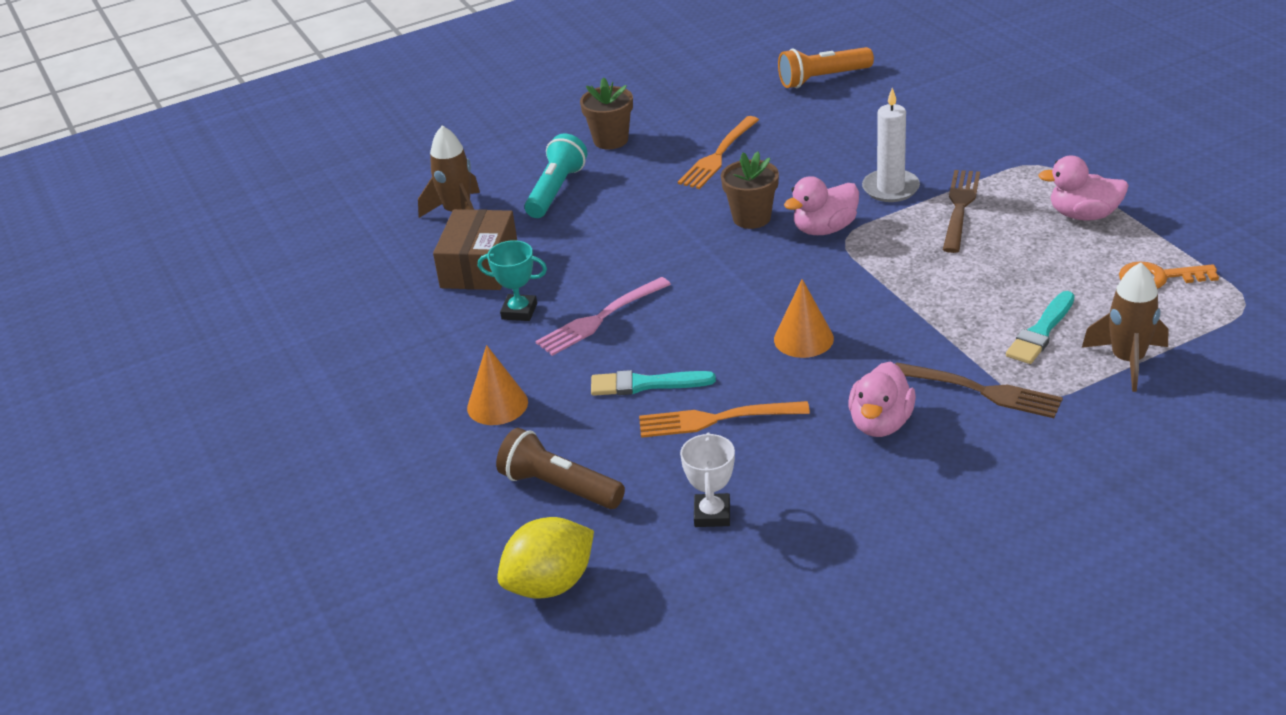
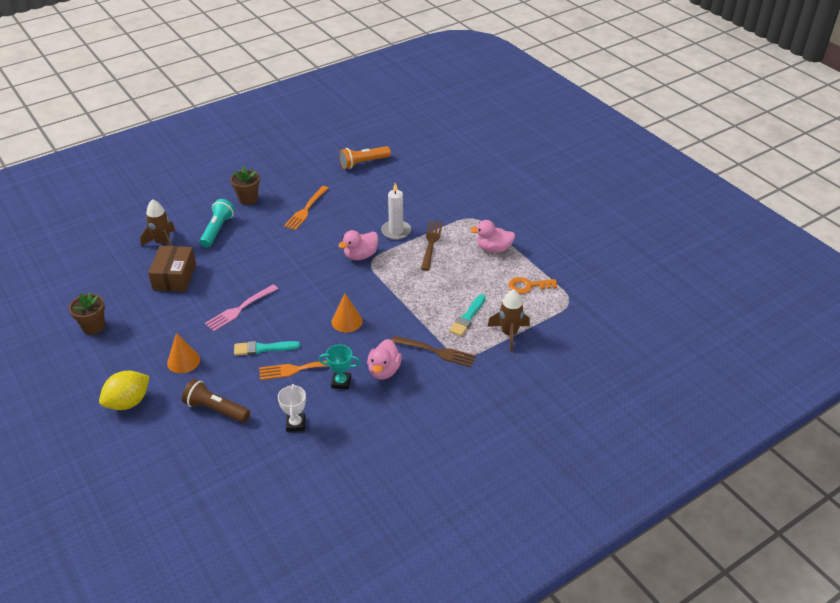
camera: 10 degrees left, 5 degrees up
turquoise trophy [478,240,547,321] -> turquoise trophy moved to [319,345,360,390]
yellow lemon [497,517,594,599] -> yellow lemon moved to [99,371,150,410]
brown flower pot [721,151,779,229] -> brown flower pot moved to [69,292,105,335]

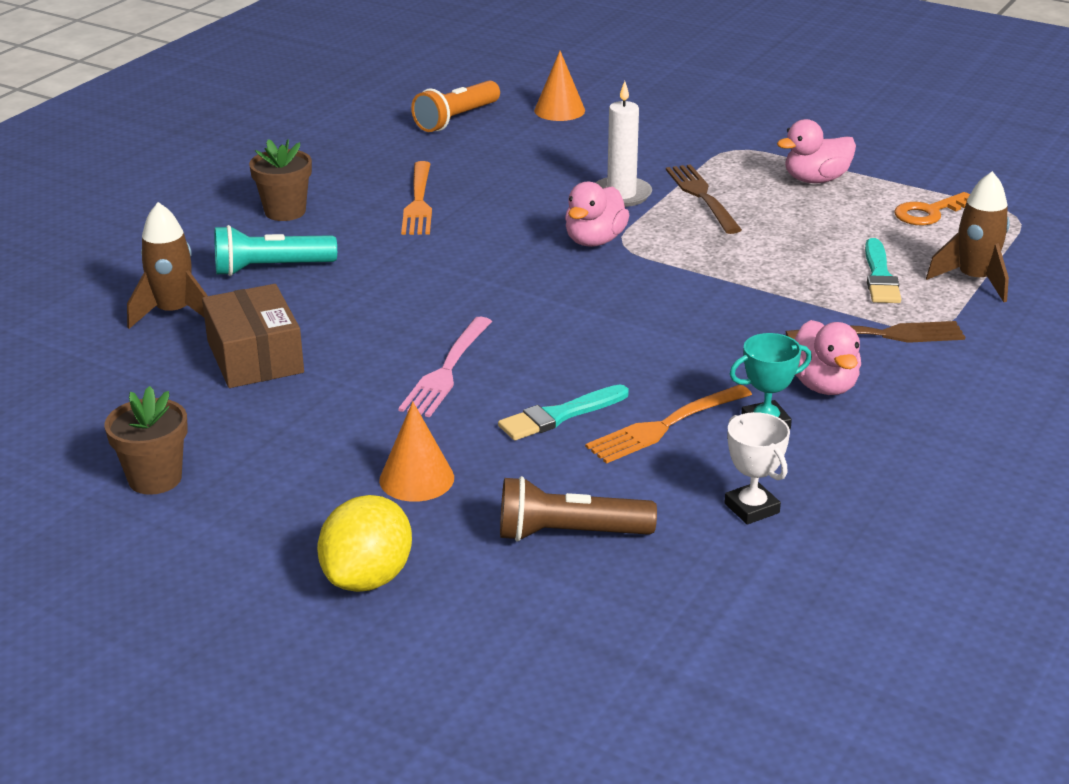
camera: 25 degrees left, 10 degrees down
turquoise flashlight [200,199,235,248] -> turquoise flashlight turned 90 degrees counterclockwise [214,225,337,276]
orange cone [332,294,363,333] -> orange cone moved to [534,51,585,121]

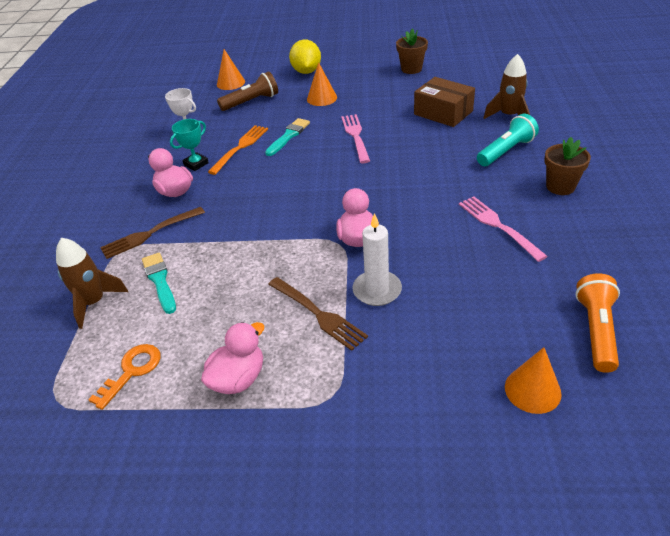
camera: 155 degrees right, 10 degrees up
orange fork [401,161,432,235] -> pink fork [459,197,548,262]
none -> orange cone [217,49,245,90]

